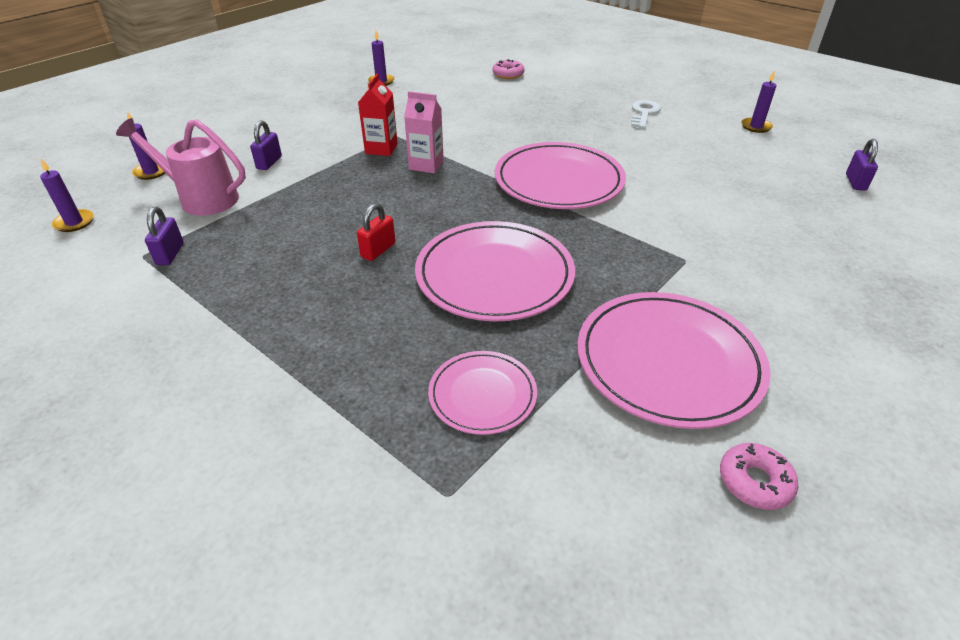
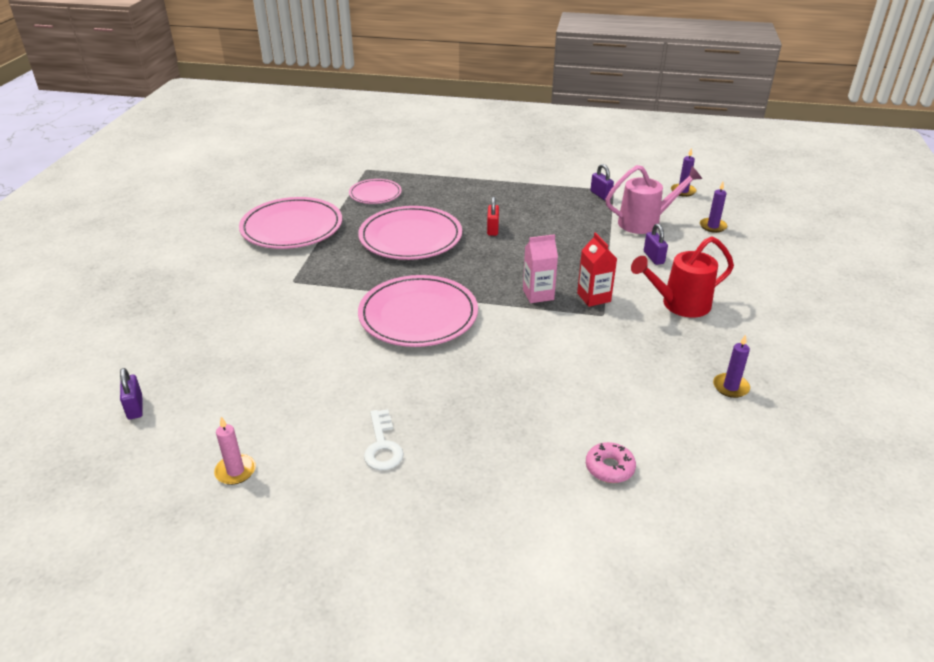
camera: 150 degrees right, 5 degrees down
pink donut [720,443,798,510] -> none
purple candle [741,71,777,133] -> pink candle [214,417,256,485]
none -> red watering can [631,236,734,318]

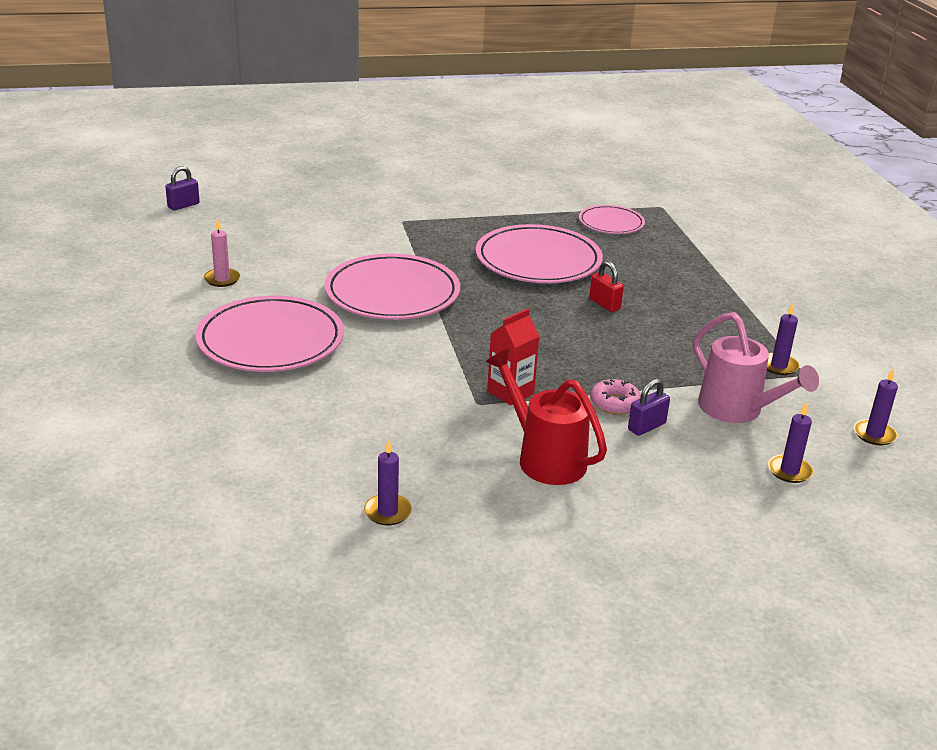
camera: 65 degrees right, 5 degrees down
pink candle [214,417,256,485] -> pink candle moved to [204,218,240,287]
pink plate [239,197,342,249] -> pink plate moved to [195,296,344,372]
white key [364,409,404,471] -> none
red padlock [487,197,499,236] -> red padlock turned 75 degrees clockwise [589,261,624,312]
pink carton [523,234,558,303] -> none
pink donut [586,442,636,483] -> pink donut moved to [590,379,641,415]
purple padlock [590,164,614,200] -> purple candle [767,303,800,375]

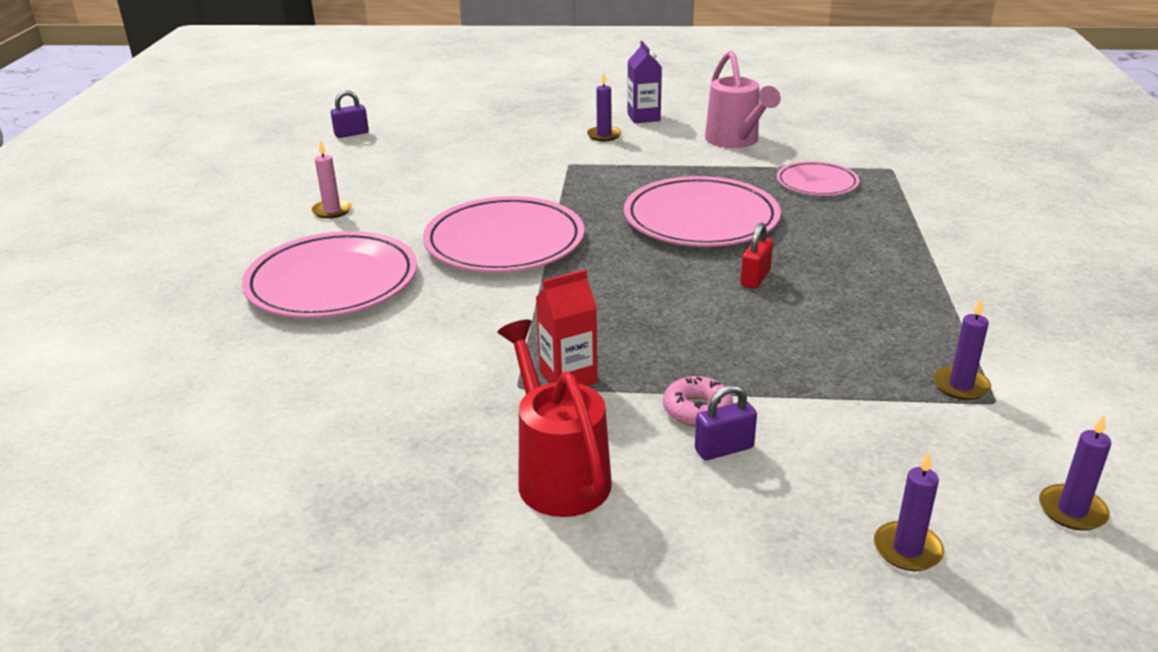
camera: 20 degrees right, 0 degrees up
purple candle [364,440,412,525] -> purple candle moved to [587,73,621,141]
red padlock [589,261,624,312] -> red padlock turned 45 degrees clockwise [741,222,773,289]
pink watering can [694,312,819,423] -> pink watering can moved to [705,51,781,148]
none -> purple carton [628,41,662,123]

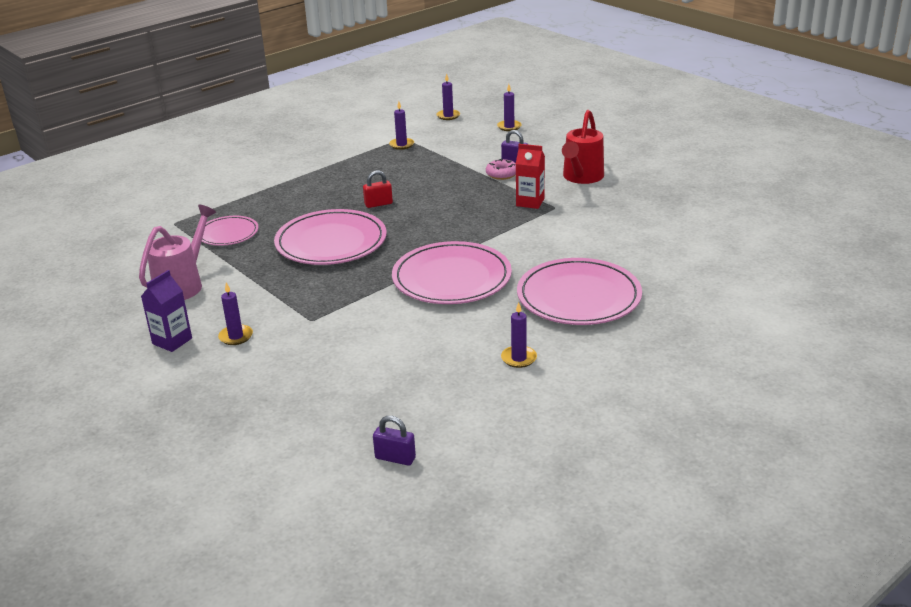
camera: 135 degrees left, 0 degrees up
pink candle [311,140,352,219] -> purple candle [501,302,537,368]

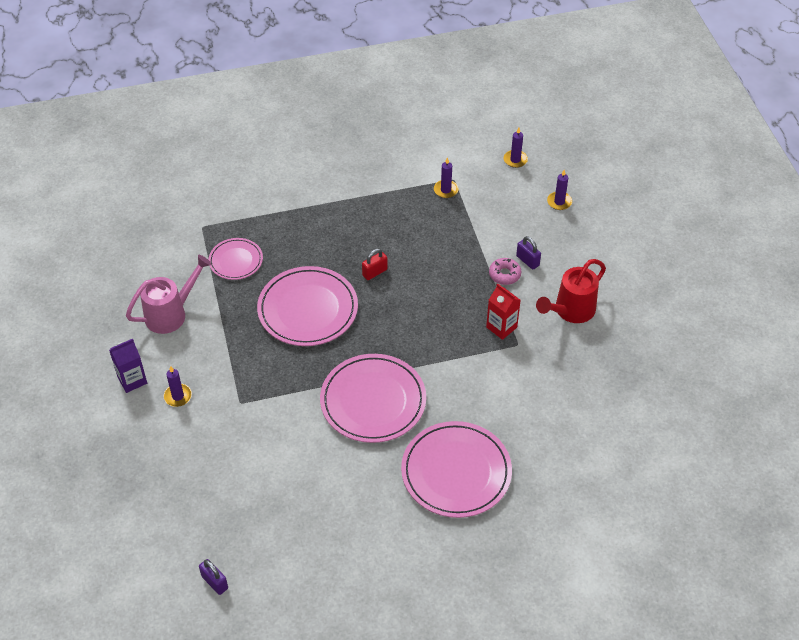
camera: 25 degrees right, 20 degrees up
red padlock [363,170,393,208] -> red padlock turned 45 degrees counterclockwise [362,249,387,280]
purple candle [501,302,537,368] -> none

